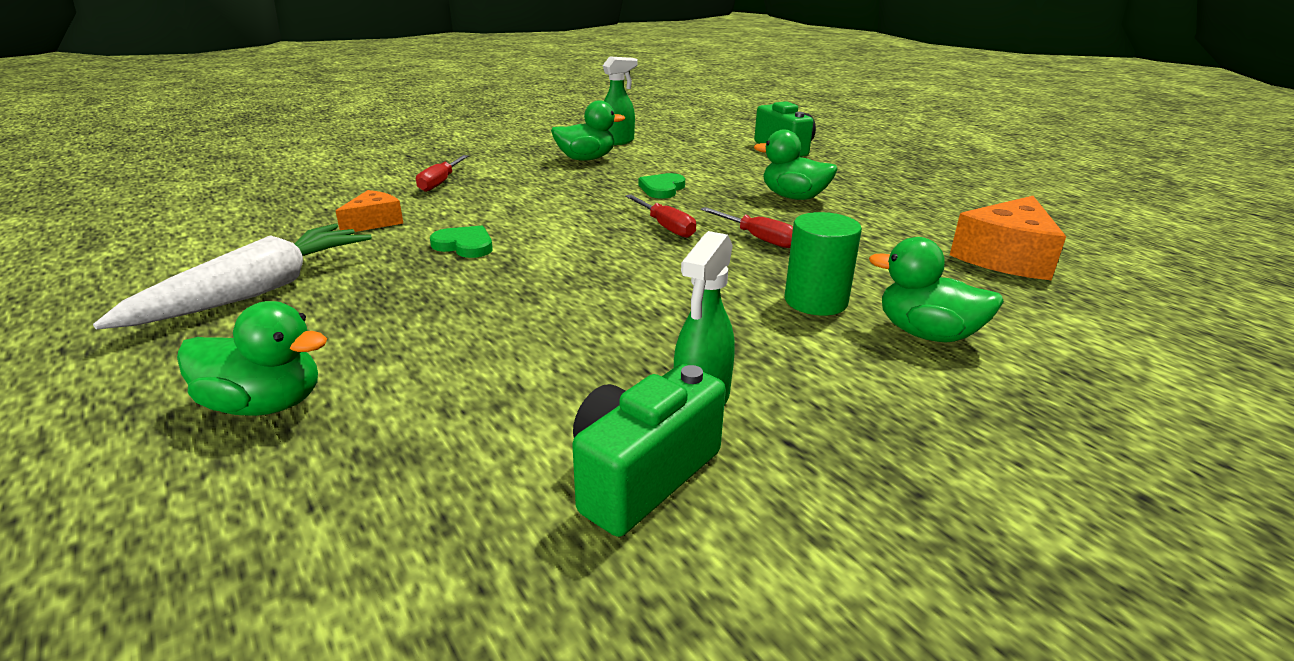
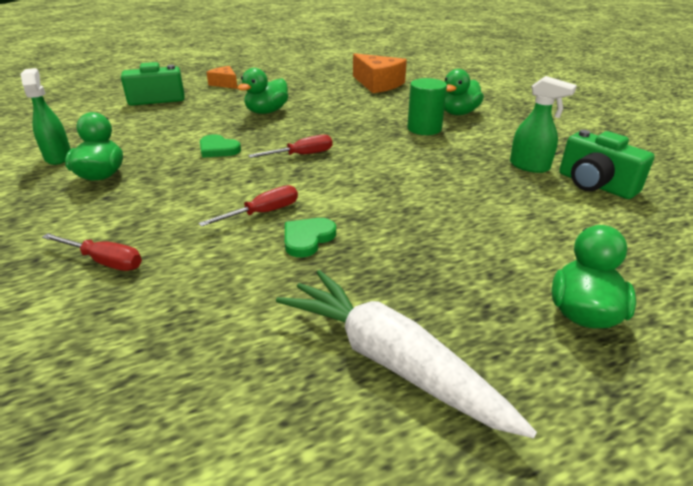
camera: 80 degrees left, 5 degrees up
orange cheese [336,190,404,232] -> orange cheese moved to [206,66,238,89]
red screwdriver [701,207,793,248] -> red screwdriver moved to [199,185,298,227]

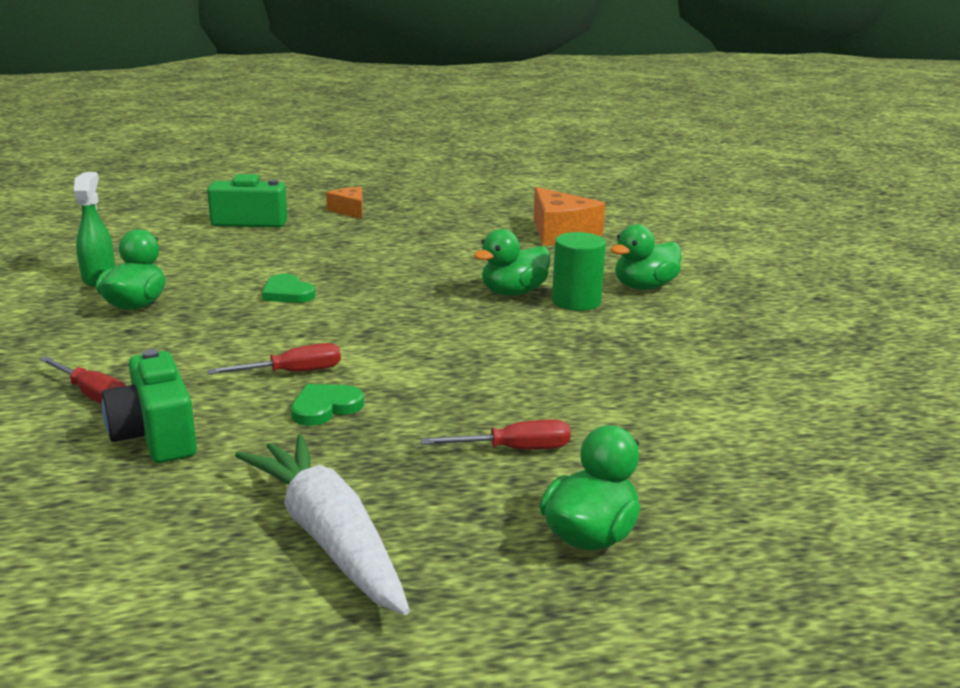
camera: 15 degrees right, 10 degrees down
green duck [238,68,288,114] -> green duck moved to [473,229,550,296]
red screwdriver [248,135,332,158] -> red screwdriver moved to [421,420,571,449]
green spray bottle [510,76,577,173] -> none
green camera [559,130,655,199] -> green camera moved to [102,349,197,463]

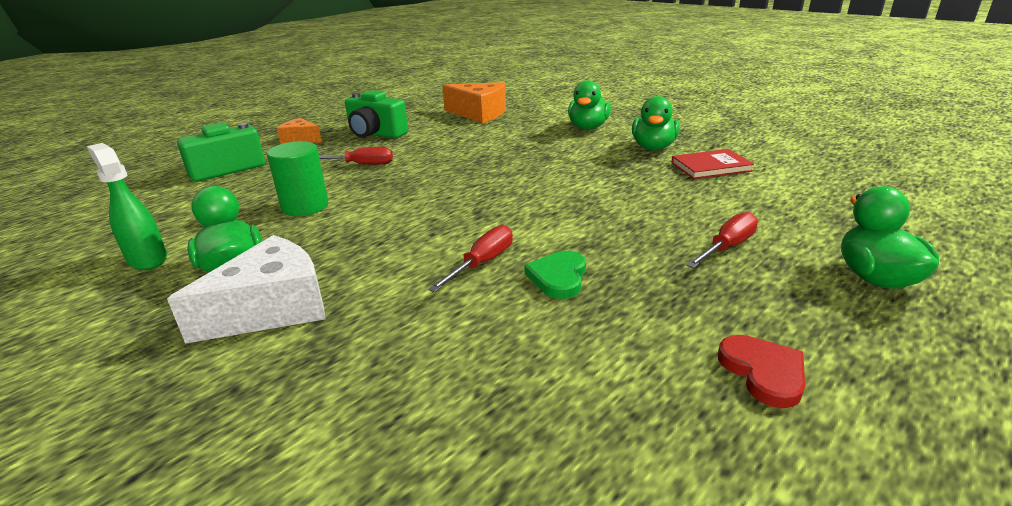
camera: 35 degrees left, 5 degrees up
red screwdriver [39,356,126,404] -> red screwdriver moved to [319,147,393,165]
green camera [102,349,197,463] -> green camera moved to [345,90,408,138]
white carrot [235,434,410,615] -> red heart [718,335,805,408]
green heart [262,274,315,303] -> none
green duck [473,229,550,296] -> green duck moved to [632,96,680,150]
green cylinder [552,232,606,311] -> green cylinder moved to [267,141,329,216]
none -> white cheese [167,235,325,344]
none -> red book [672,149,754,179]

